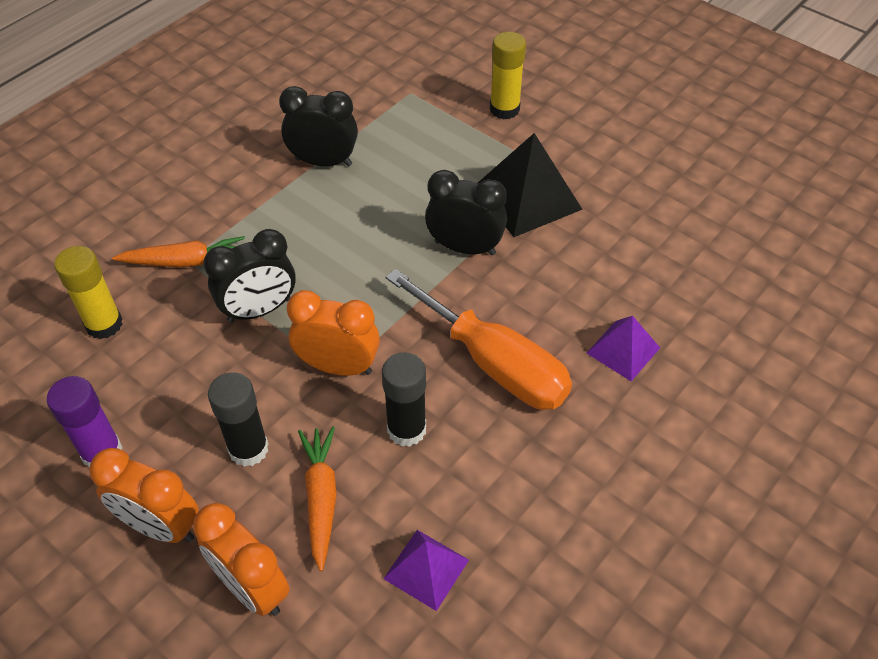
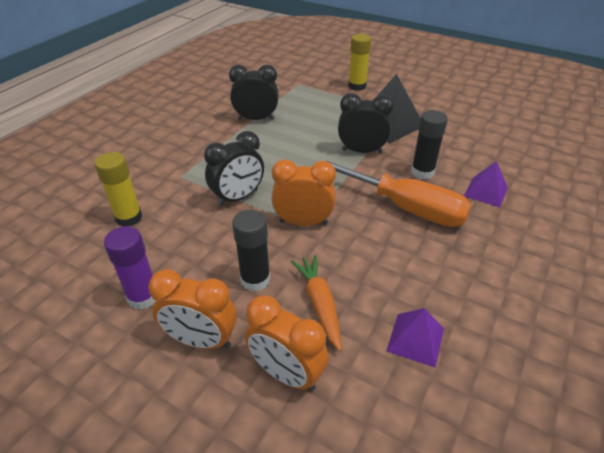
camera: 10 degrees left, 10 degrees down
orange carrot [112,236,245,267] -> none
black glue stick [382,352,426,447] -> black glue stick moved to [411,110,448,179]

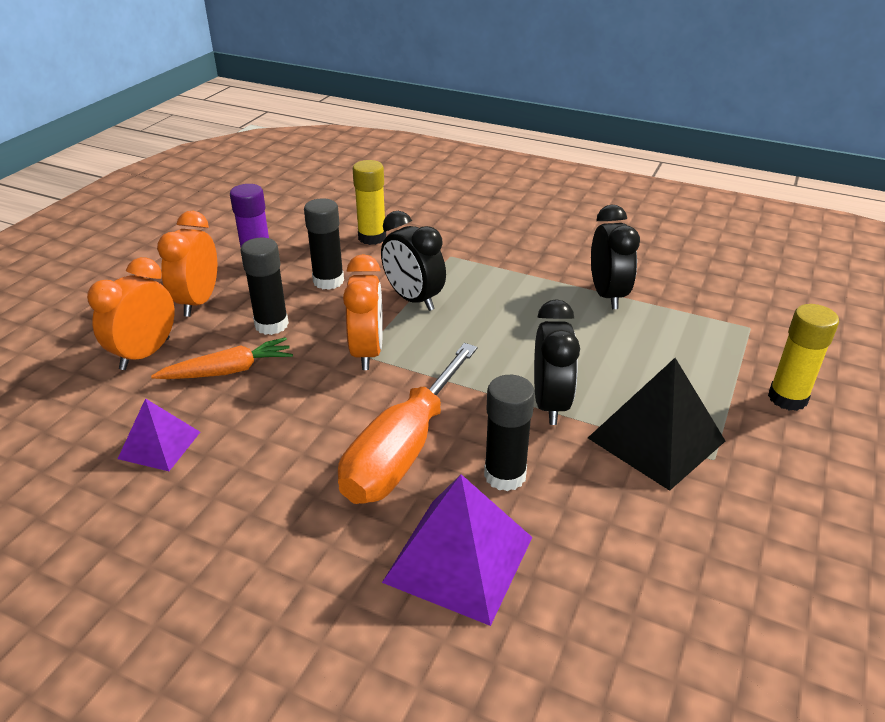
camera: 85 degrees right, 5 degrees down
purple pyramid [464,161,508,207] -> purple pyramid [382,474,532,626], size x1.69
none -> black glue stick [304,198,344,290]

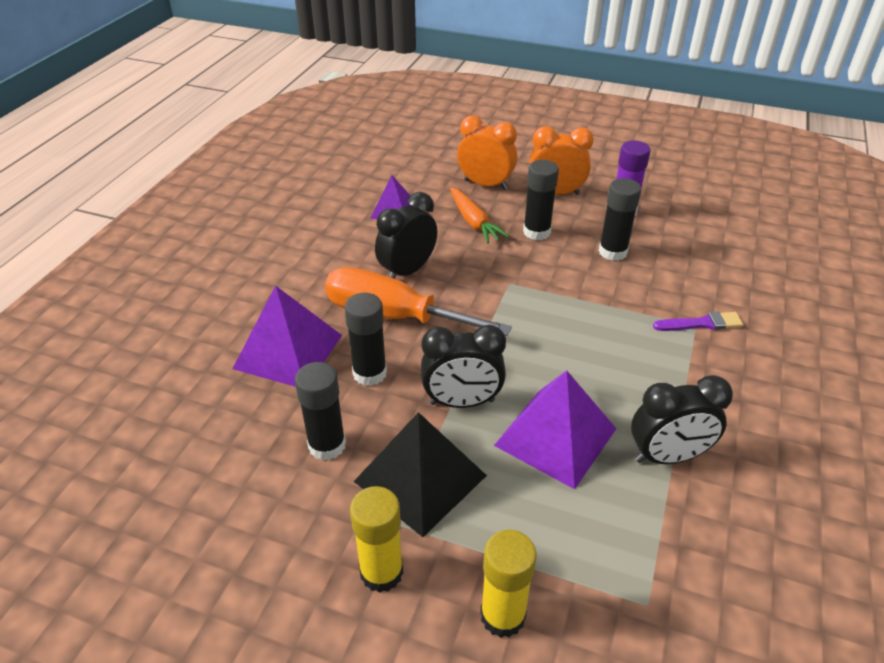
camera: 85 degrees right, 5 degrees up
orange clock [343,254,383,370] -> none
yellow glue stick [353,160,386,245] -> yellow glue stick moved to [350,486,403,593]
black clock [381,211,446,311] -> black clock moved to [375,192,437,279]
none -> black glue stick [295,362,346,460]
none -> purple pyramid [494,370,616,489]
none -> purple brush [653,312,743,331]

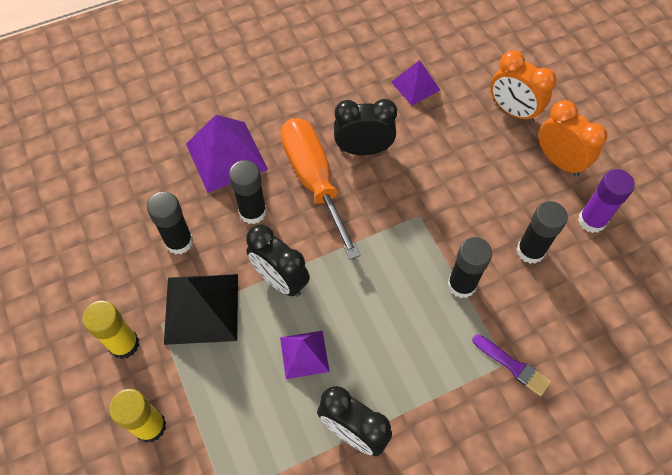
camera: 45 degrees right, 20 degrees up
orange carrot [450,187,509,244] -> none
orange clock [457,116,517,190] -> orange clock turned 150 degrees clockwise [490,50,556,123]
purple pyramid [494,370,616,489] -> purple pyramid [280,331,330,379], size x0.59
black glue stick [523,160,559,240] -> black glue stick moved to [448,237,492,298]

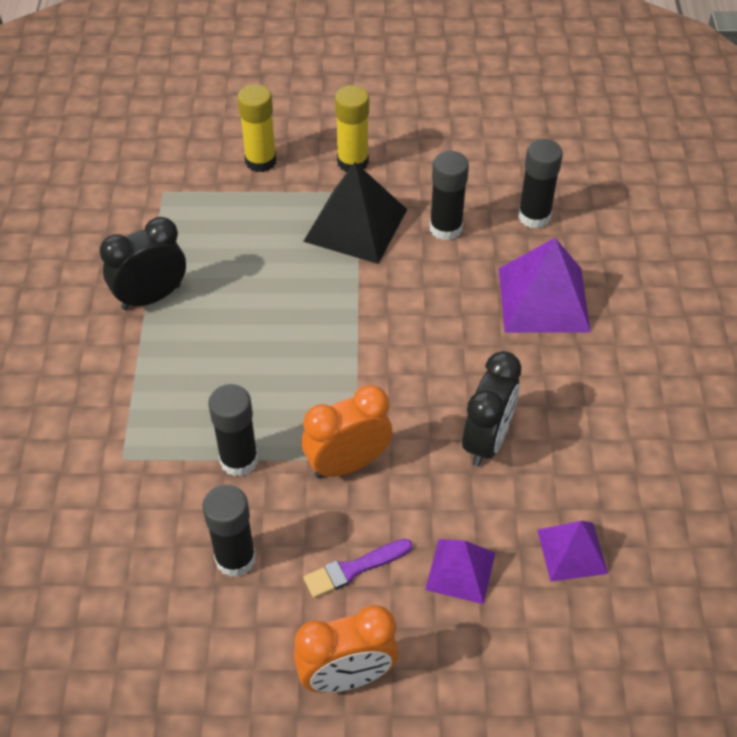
camera: 115 degrees right, 10 degrees down
black glue stick [229,160,267,224] -> black glue stick moved to [518,139,563,228]
black clock [246,224,310,297] -> none
purple pyramid [280,331,330,379] -> purple pyramid moved to [425,539,495,604]
orange screwdriver [281,118,361,260] -> none
purple brush [472,334,551,396] -> purple brush moved to [303,539,412,598]
orange clock [490,50,556,123] -> orange clock moved to [302,385,393,478]
purple glue stick [578,169,635,233] -> none

